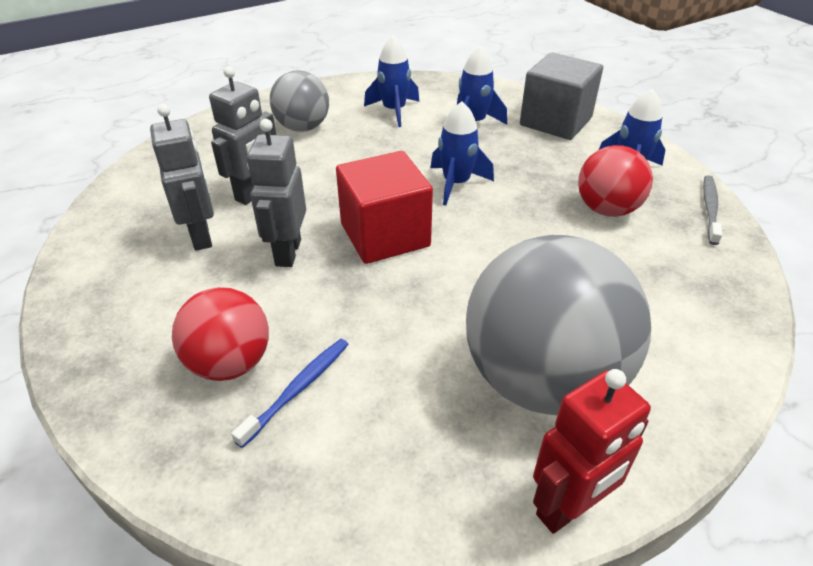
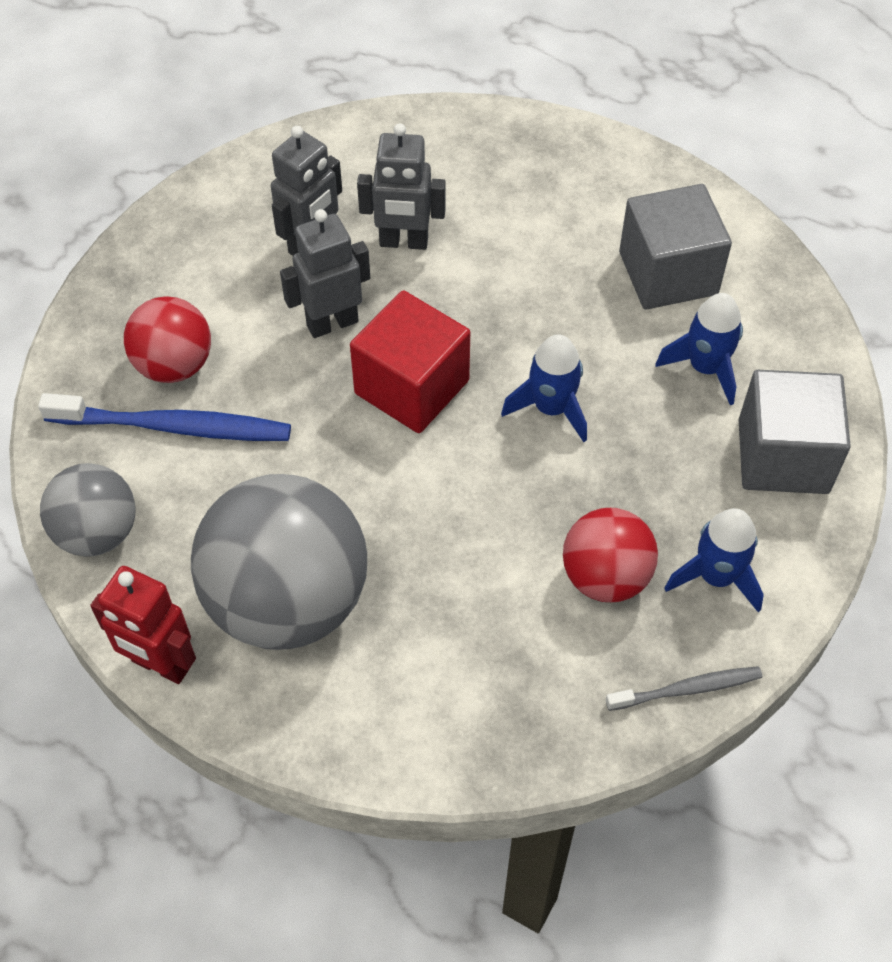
camera: 60 degrees right, 15 degrees up
blue toothbrush [231,339,349,448] -> blue toothbrush [38,393,291,441], size x1.73
grey ball [270,70,329,132] -> grey ball moved to [40,463,135,556]
blue rocket [364,36,420,127] -> grey cube [619,184,732,309]

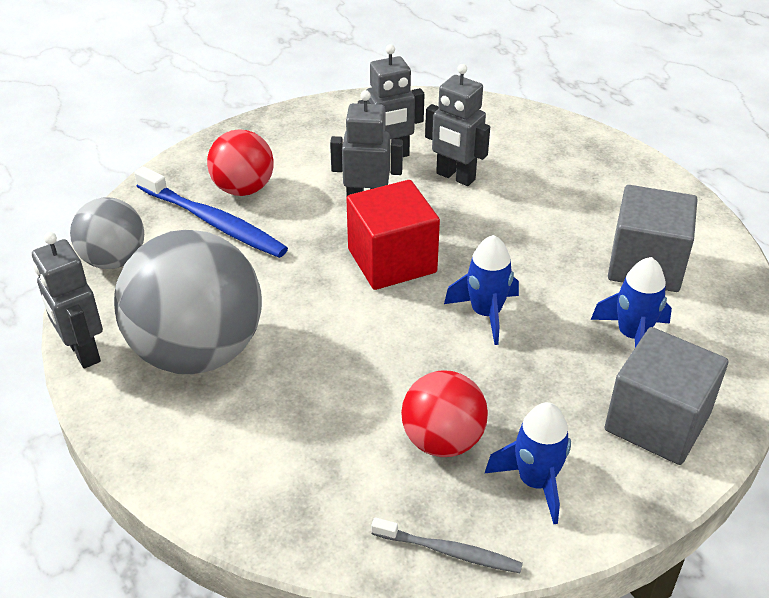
camera: 30 degrees right, 15 degrees down
red robot [90,566,196,684] -> grey robot [32,232,103,369]

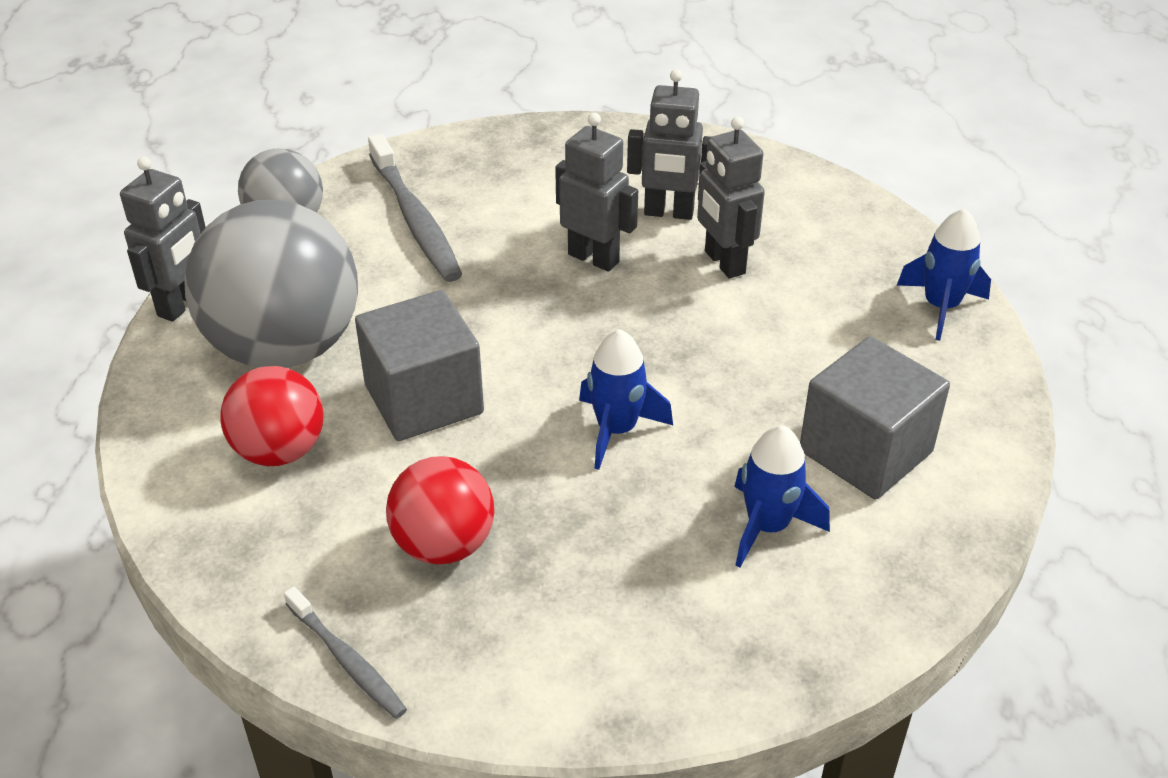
camera: 30 degrees right, 0 degrees up
grey robot [32,232,103,369] -> grey robot turned 150 degrees counterclockwise [120,157,206,322]
blue toothbrush [134,166,288,258] -> grey toothbrush [368,134,462,282]
red ball [207,129,274,196] -> red ball moved to [220,366,324,466]
red cube [346,180,440,290] -> none
blue rocket [485,402,571,524] -> blue rocket moved to [897,208,991,341]
grey cube [605,327,728,465] -> grey cube moved to [355,290,484,441]

